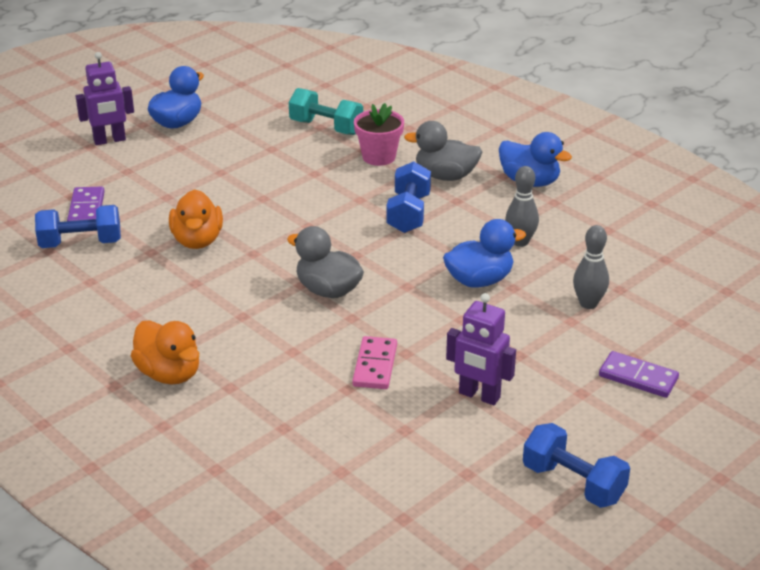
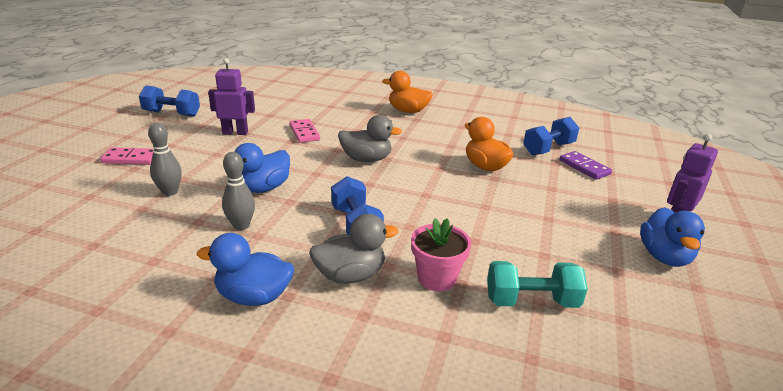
camera: 150 degrees right, 5 degrees down
purple domino [599,351,679,398] -> pink domino [100,147,153,165]

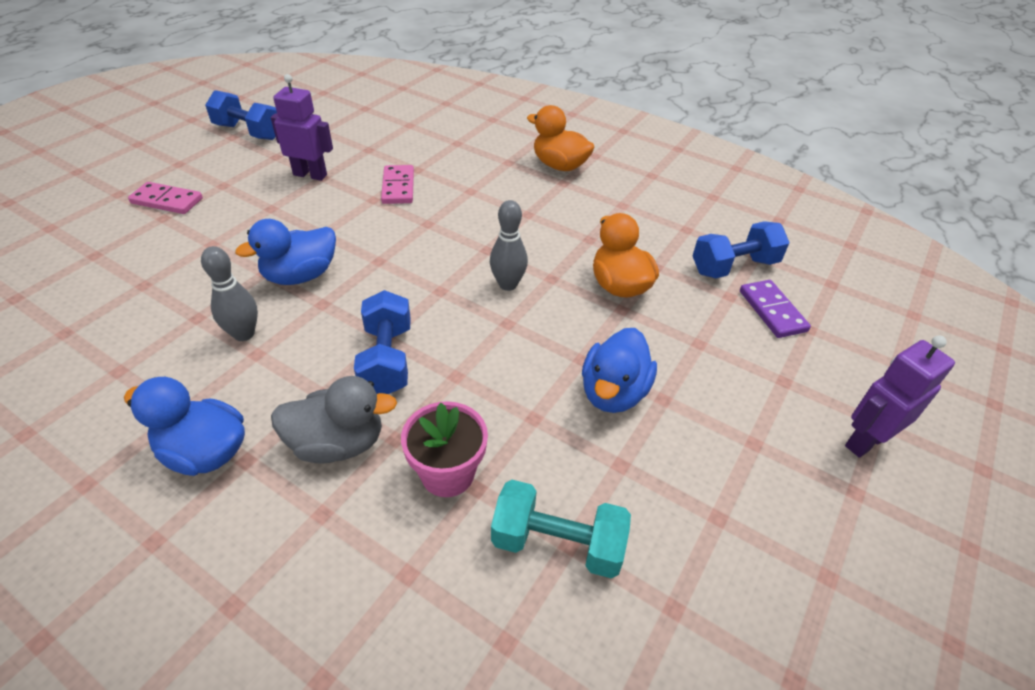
camera: 15 degrees right, 15 degrees up
grey bowling pin [148,123,182,196] -> grey bowling pin moved to [490,200,528,291]
grey duck [338,115,402,162] -> none
blue duck [640,207,705,267] -> blue duck moved to [582,328,657,413]

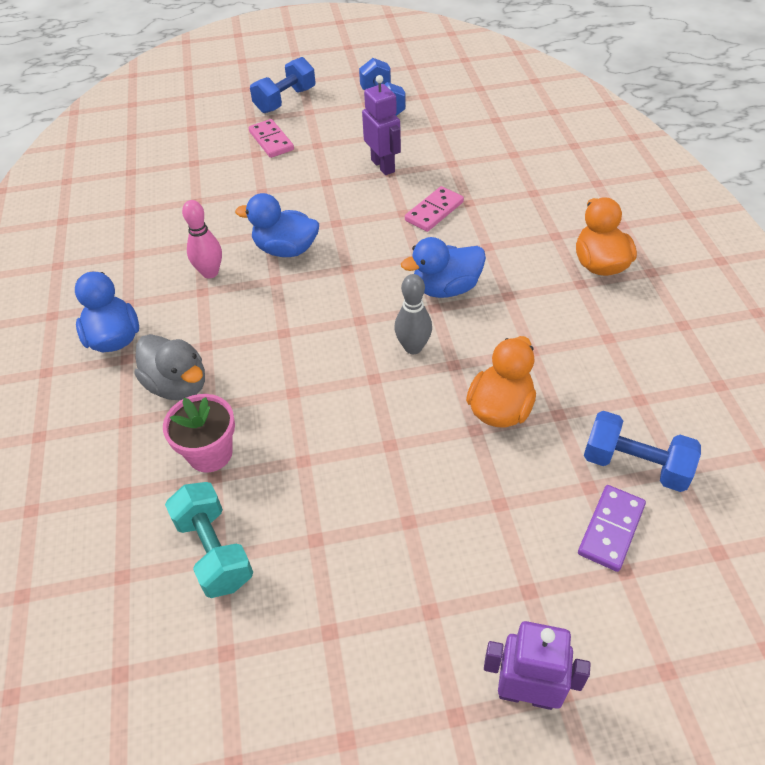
camera: 50 degrees right, 5 degrees up
grey bowling pin [201,246,258,341] -> pink bowling pin [182,200,222,278]
blue dumbbell [354,290,411,394] -> blue dumbbell moved to [250,57,315,113]
blue duck [582,328,657,413] -> blue duck moved to [401,237,486,298]

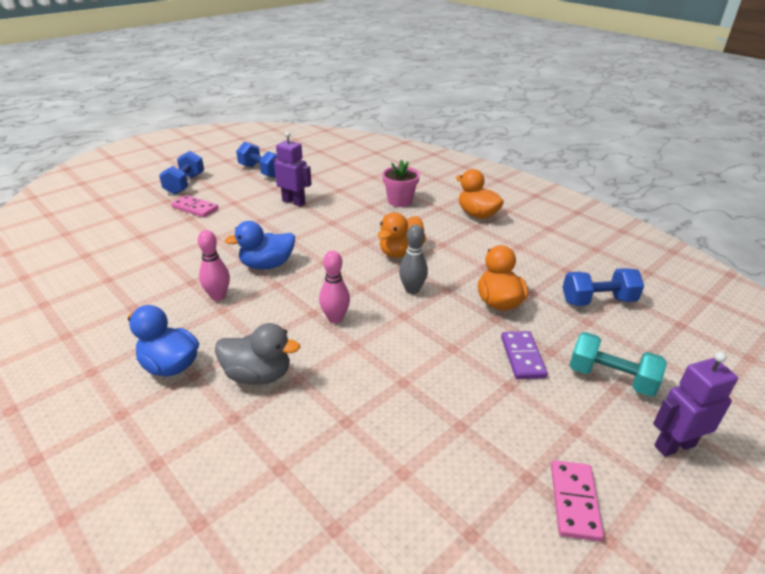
camera: 35 degrees left, 15 degrees down
pink flower pot [163,394,235,472] -> pink flower pot moved to [382,160,420,207]
turquoise dumbbell [165,482,253,598] -> turquoise dumbbell moved to [569,332,667,397]
blue duck [401,237,486,298] -> orange duck [378,212,426,258]
pink domino [405,186,464,232] -> pink domino moved to [551,460,604,541]
purple domino [578,485,646,572] -> purple domino moved to [501,331,548,379]
none -> pink bowling pin [319,251,350,323]

